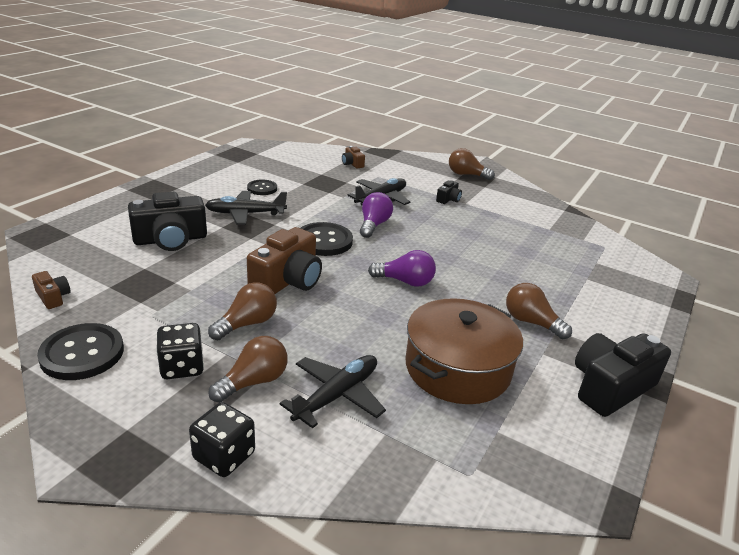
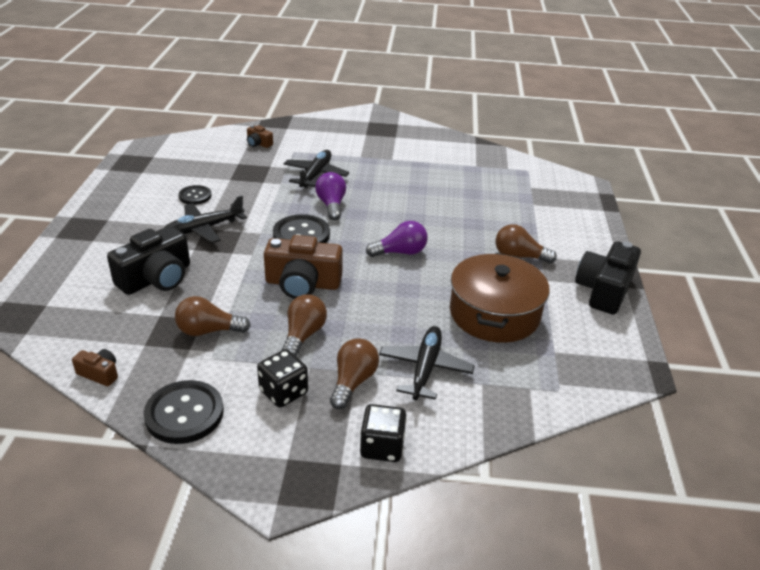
camera: 25 degrees left, 5 degrees up
brown camera [247,227,322,294] -> brown camera turned 90 degrees clockwise [264,235,343,299]
black camera [436,180,462,204] -> none
brown light bulb [449,148,495,180] -> brown light bulb moved to [175,296,251,336]

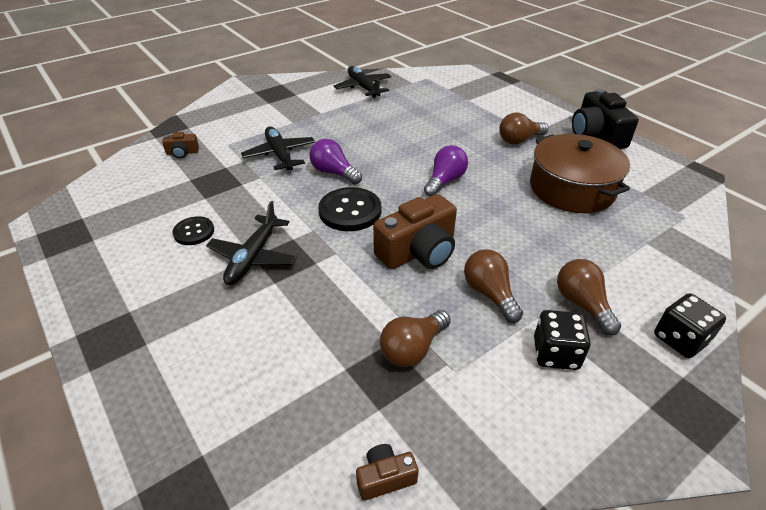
camera: 40 degrees left, 5 degrees up
black camera [107,226,190,295] -> none
black button [144,380,224,444] -> none
black plane [379,326,475,400] -> black plane moved to [334,66,391,98]

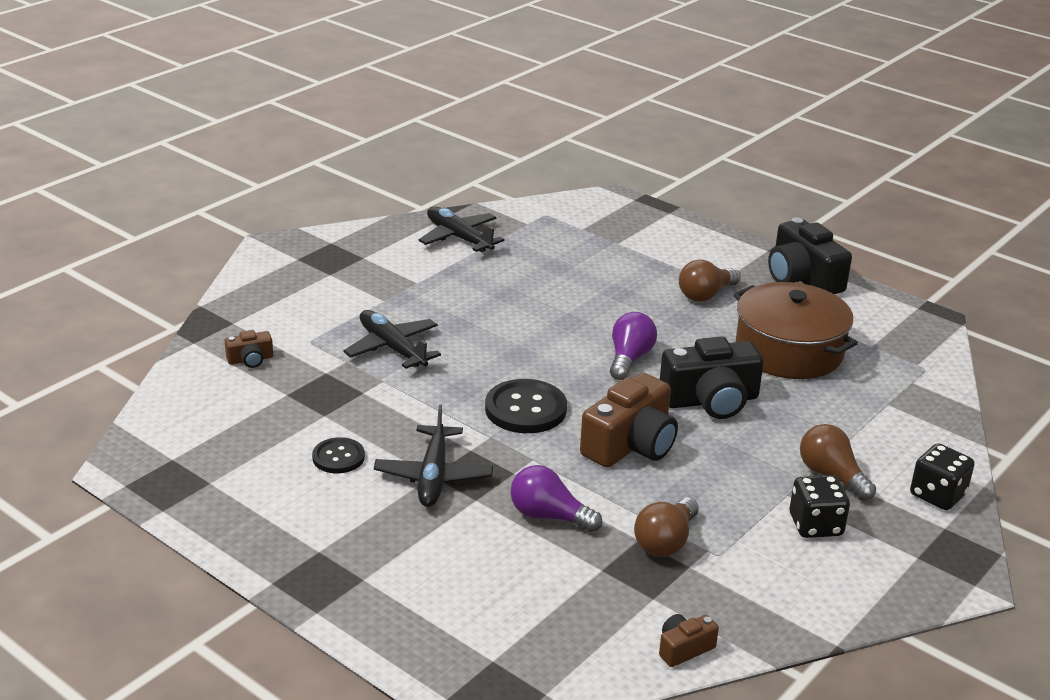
camera: 15 degrees left, 10 degrees down
purple light bulb [309,139,362,185] -> purple light bulb moved to [511,465,602,532]
brown light bulb [464,250,523,323] -> none
none -> black camera [660,336,764,419]

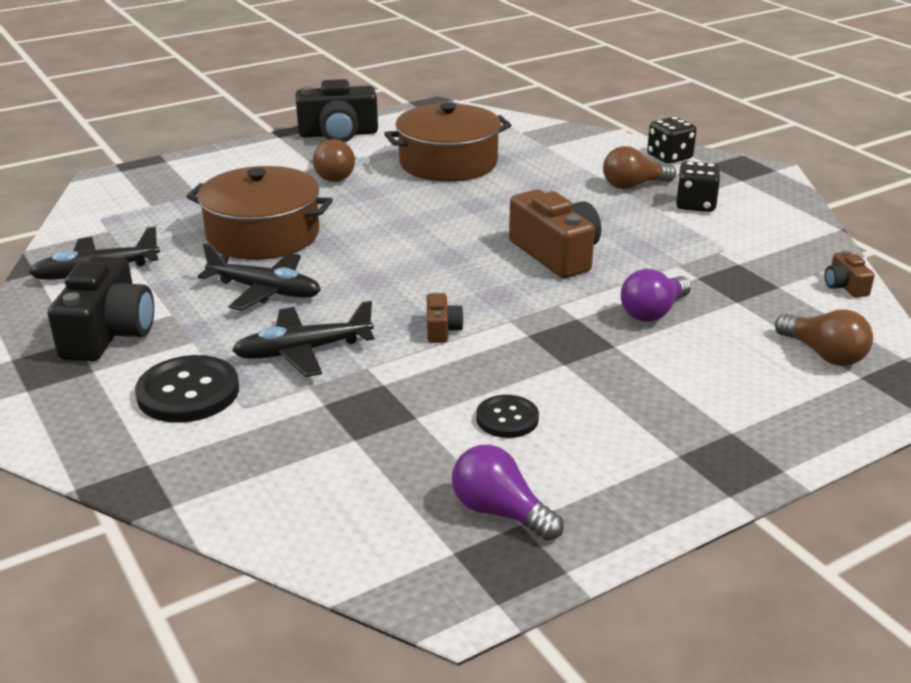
camera: 70 degrees left, 0 degrees up
brown camera [225,330,273,368] -> brown camera moved to [427,293,464,343]
black plane [374,404,493,507] -> black plane moved to [198,243,321,311]
black button [485,379,567,433] -> black button moved to [135,355,239,423]
purple light bulb [610,312,657,380] -> purple light bulb moved to [452,445,564,541]
brown light bulb [634,497,699,557] -> brown light bulb moved to [775,309,873,366]
black camera [660,336,764,419] -> black camera moved to [48,256,154,361]
none -> brown pot [186,166,333,260]

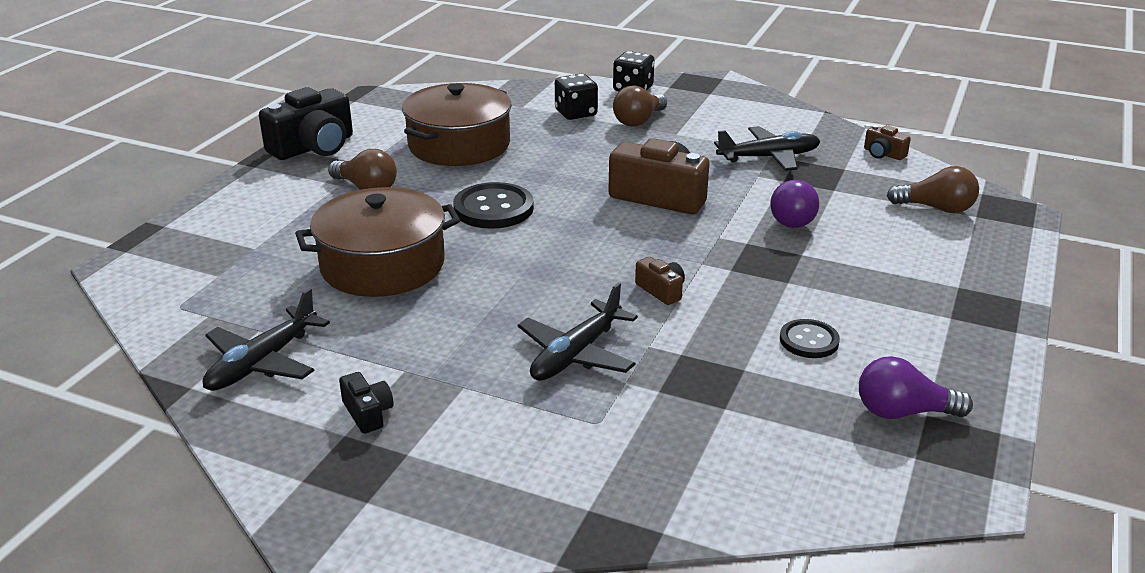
camera: 35 degrees left, 0 degrees up
black camera [48,256,154,361] -> black camera [339,372,394,434], size x0.48
black button [135,355,239,423] -> black button moved to [453,182,534,229]
black plane [198,243,321,311] -> black plane moved to [714,126,820,171]
black dice [676,161,720,212] -> black dice moved to [555,74,598,120]

